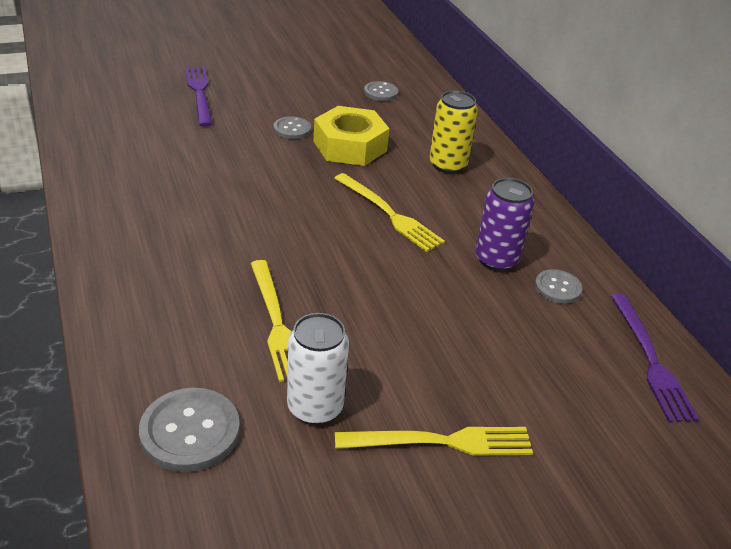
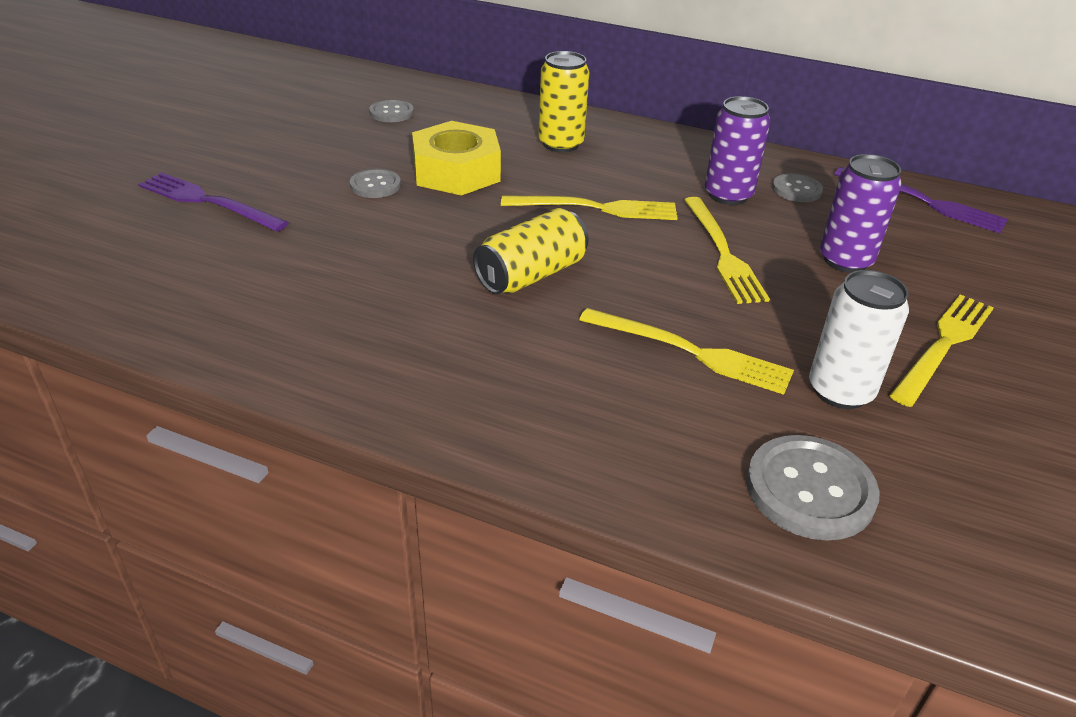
camera: 45 degrees left, 0 degrees up
none -> yellow can [473,208,589,294]
none -> yellow fork [684,197,770,304]
none -> purple can [820,154,902,273]

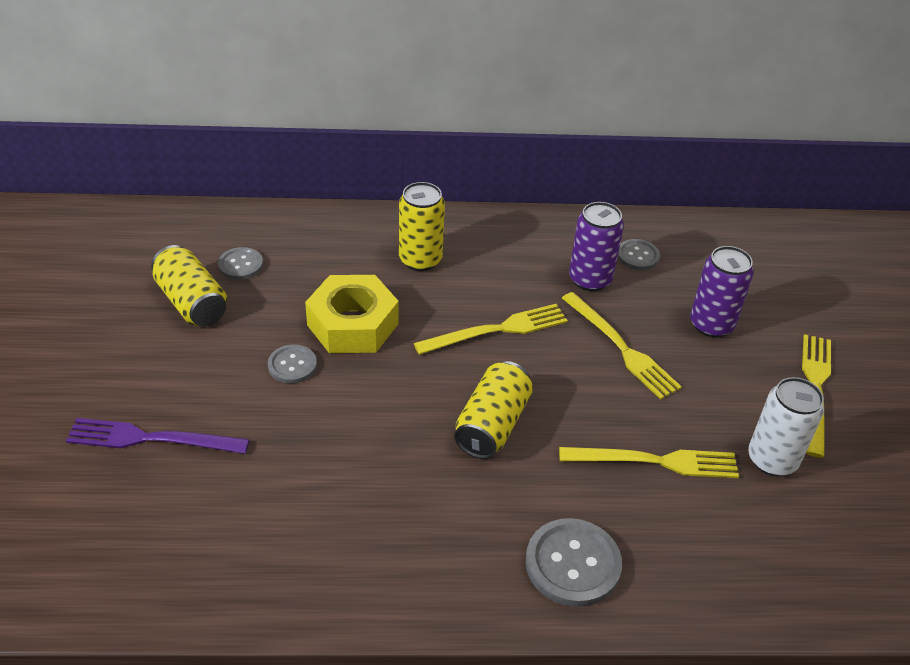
camera: 25 degrees left, 5 degrees up
grey button [746,435,880,541] -> grey button moved to [525,518,622,607]
purple fork [834,167,1008,233] -> none
none -> yellow can [151,245,227,326]

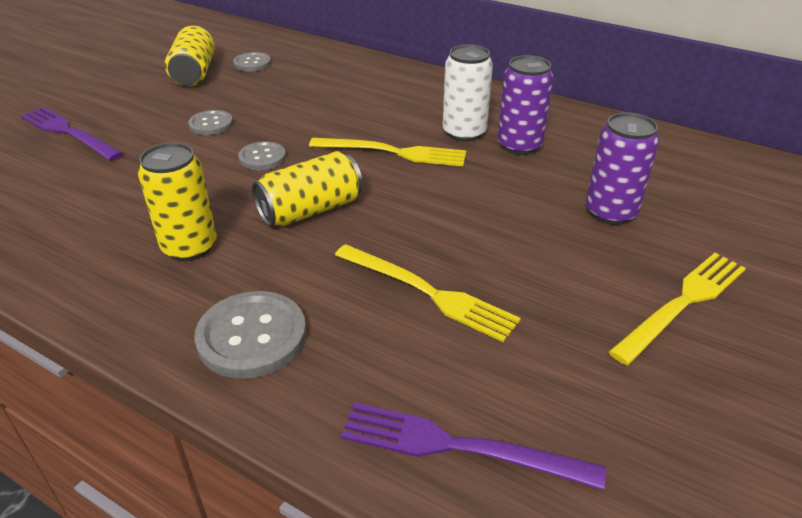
camera: 35 degrees right, 5 degrees down
yellow nut [305,275,399,353] -> none
yellow can [399,182,445,271] -> yellow can moved to [138,142,217,261]
yellow fork [562,292,682,400] -> none
grey button [617,239,660,270] -> grey button moved to [238,141,286,170]
white can [748,377,824,476] -> white can moved to [443,44,493,142]
none -> purple fork [341,402,606,490]

